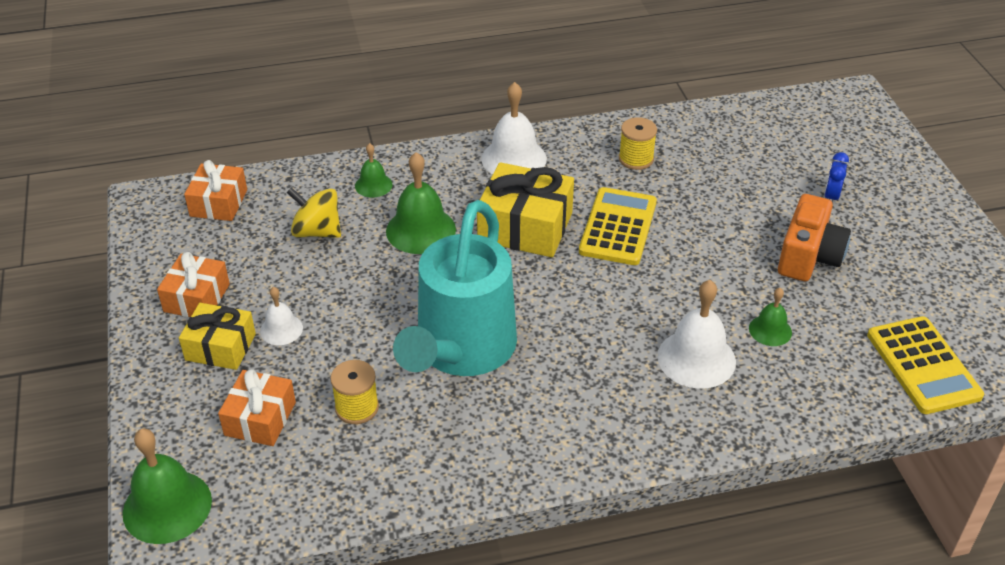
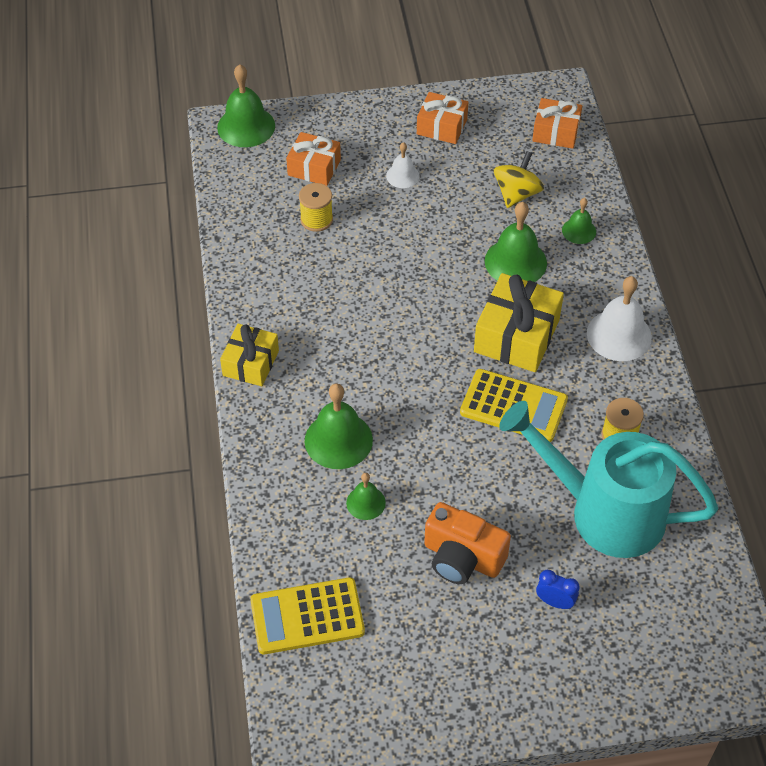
camera: 95 degrees right, 10 degrees up
yellow gift [179,303,256,370] -> yellow gift moved to [220,324,279,386]
turquoise watering can [393,200,517,376] -> turquoise watering can moved to [499,401,718,558]
white bell [657,280,736,389] -> green bell [305,384,373,469]

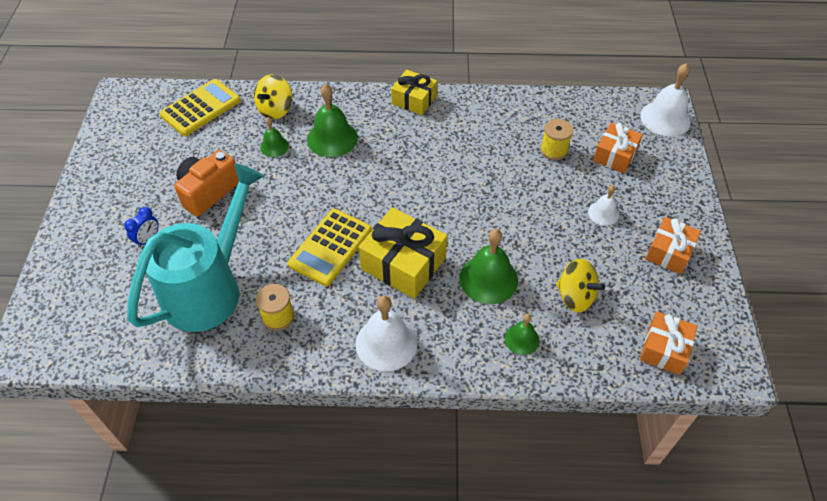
camera: 100 degrees right, 0 degrees up
green bell [217,64,275,147] -> white bell [640,63,691,136]
yellow calculator [250,577,365,654] -> yellow calculator turned 45 degrees clockwise [159,79,241,136]
none -> yellow spinning top [254,74,292,119]

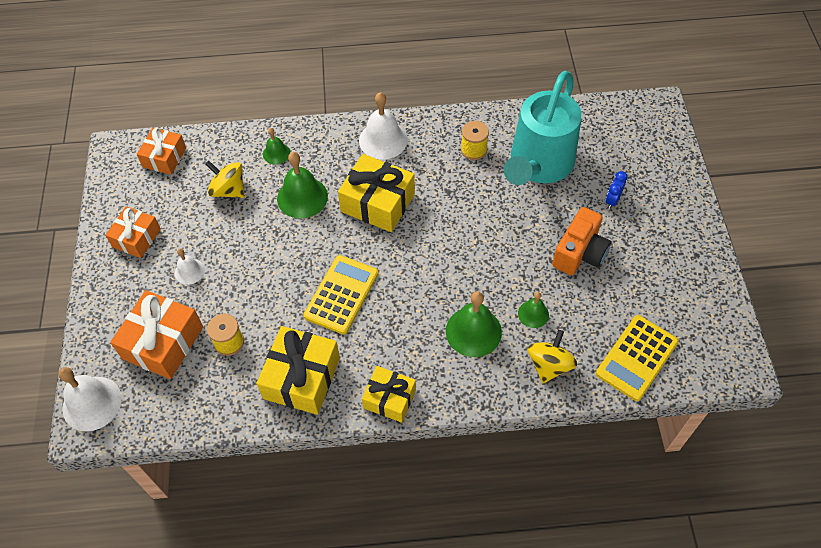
camera: 175 degrees right, 5 degrees up
yellow calculator [288,209,372,286] -> yellow calculator moved to [303,255,378,335]
orange gift [593,123,643,173] -> orange gift [110,290,203,379], size x1.56
none -> yellow gift [256,326,340,415]

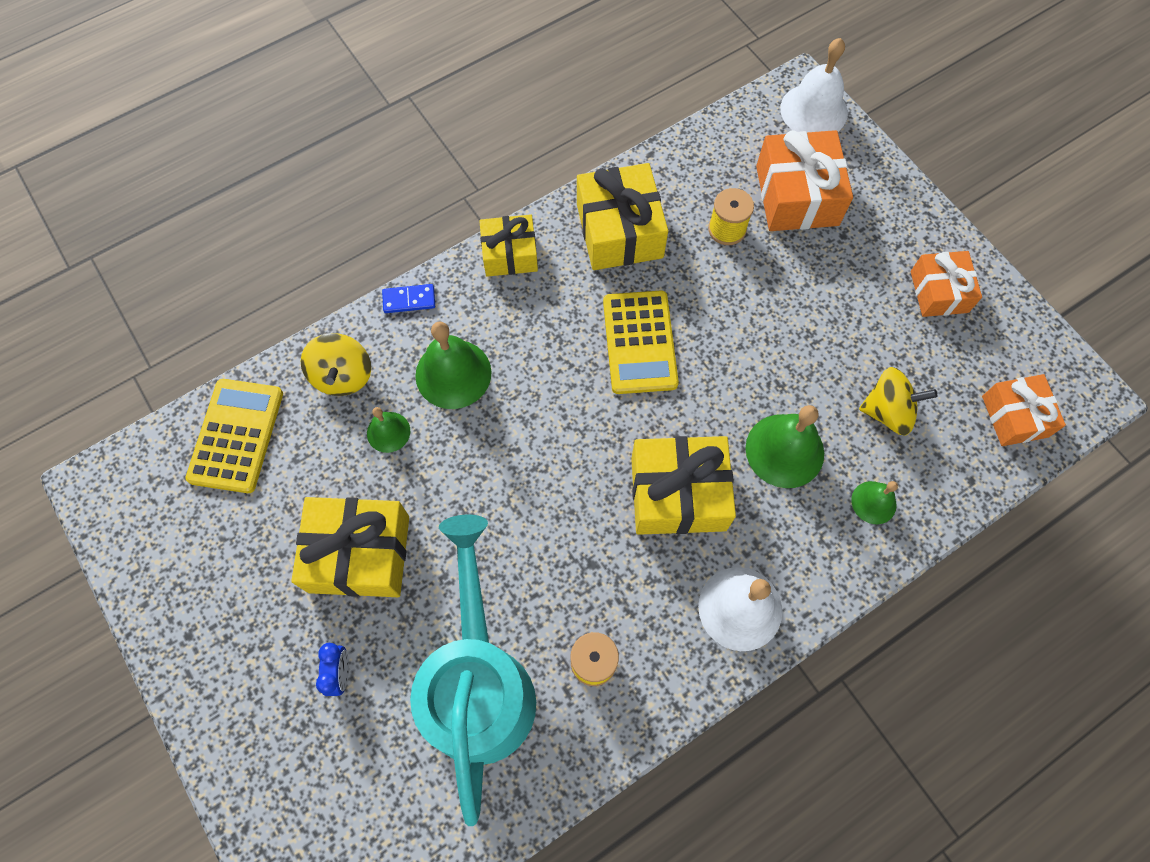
camera: 150 degrees right, 10 degrees up
white bell [175,249,205,285] -> none
orange camera [552,207,611,275] -> yellow gift [291,497,409,597]
none -> blue domino [382,284,435,313]

